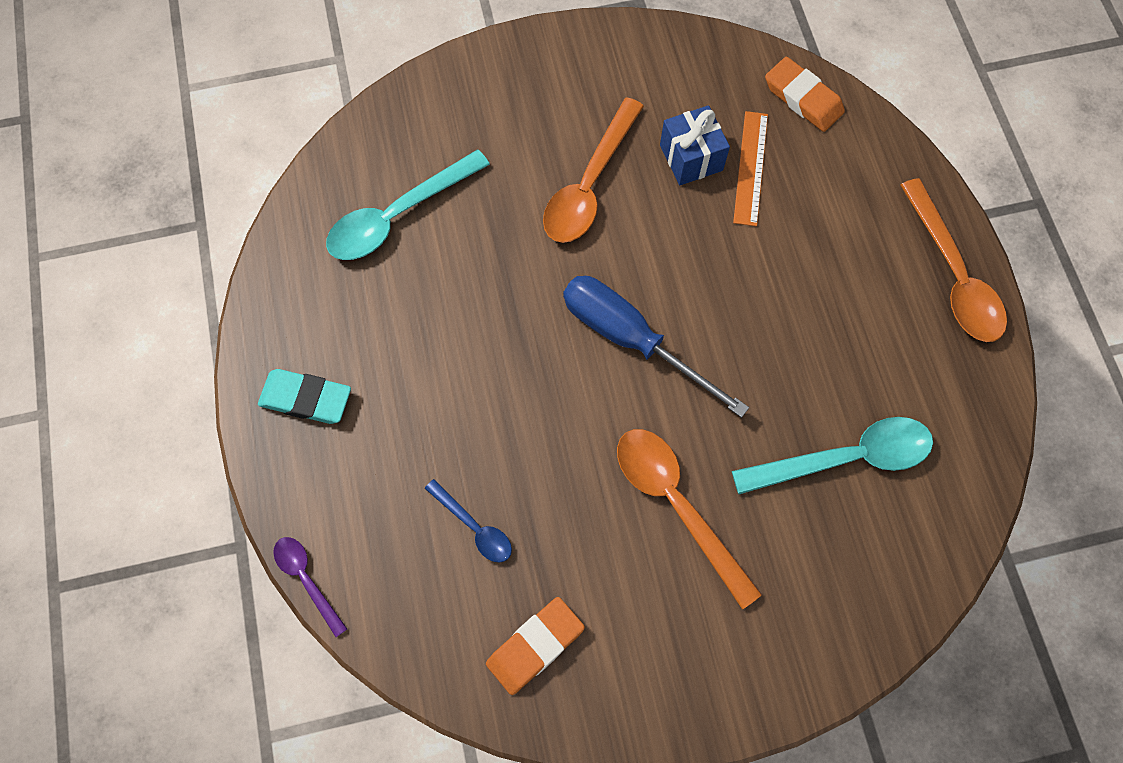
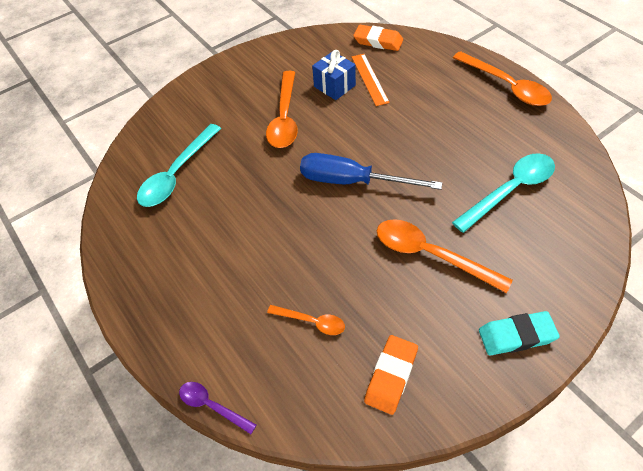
camera: 20 degrees left, 15 degrees down
turquoise eraser [258,369,351,424] -> turquoise eraser moved to [479,311,560,355]
blue spoon [424,479,512,563] -> orange spoon [267,305,345,335]

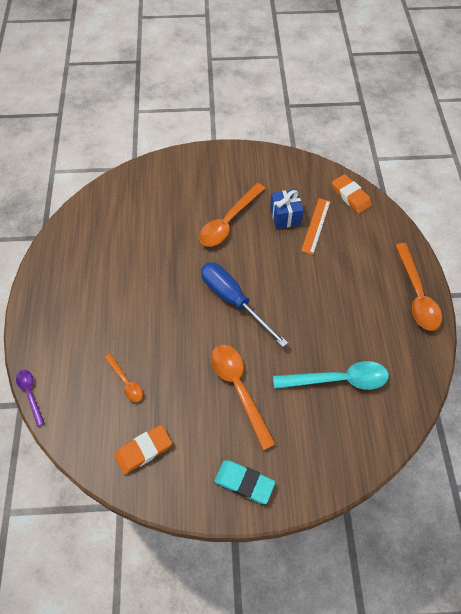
camera: 30 degrees right, 5 degrees up
turquoise spoon [137,124,221,207] -> none

